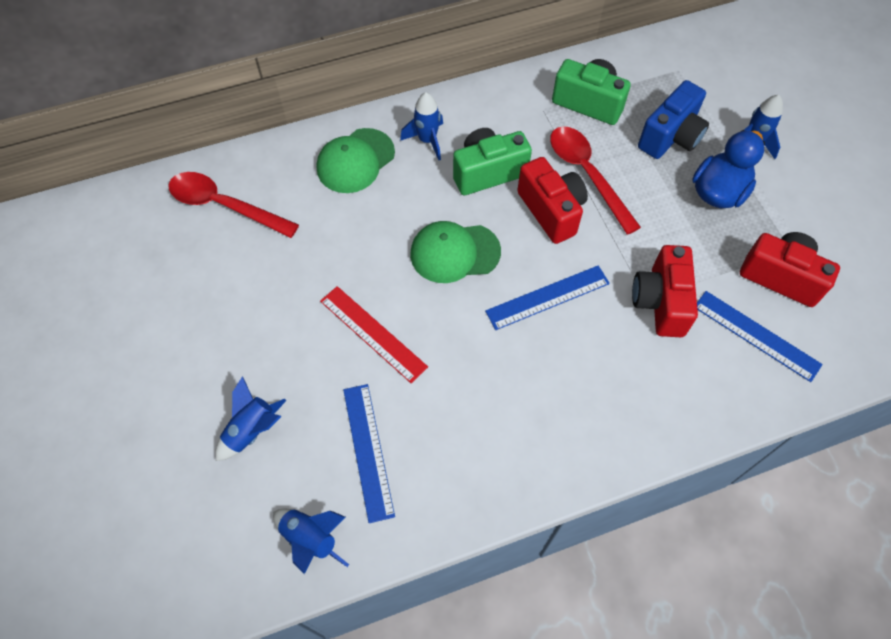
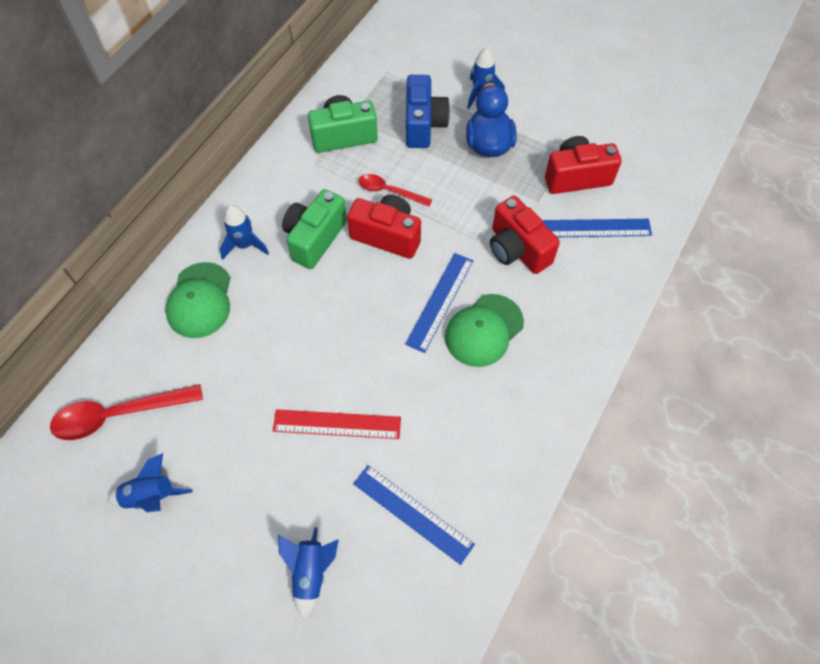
camera: 40 degrees left, 0 degrees up
blue rocket [273,509,349,574] -> blue rocket moved to [107,453,193,512]
green cap [410,221,501,283] -> green cap moved to [445,294,524,367]
red spoon [550,126,641,235] -> red spoon [359,174,432,206], size x0.61

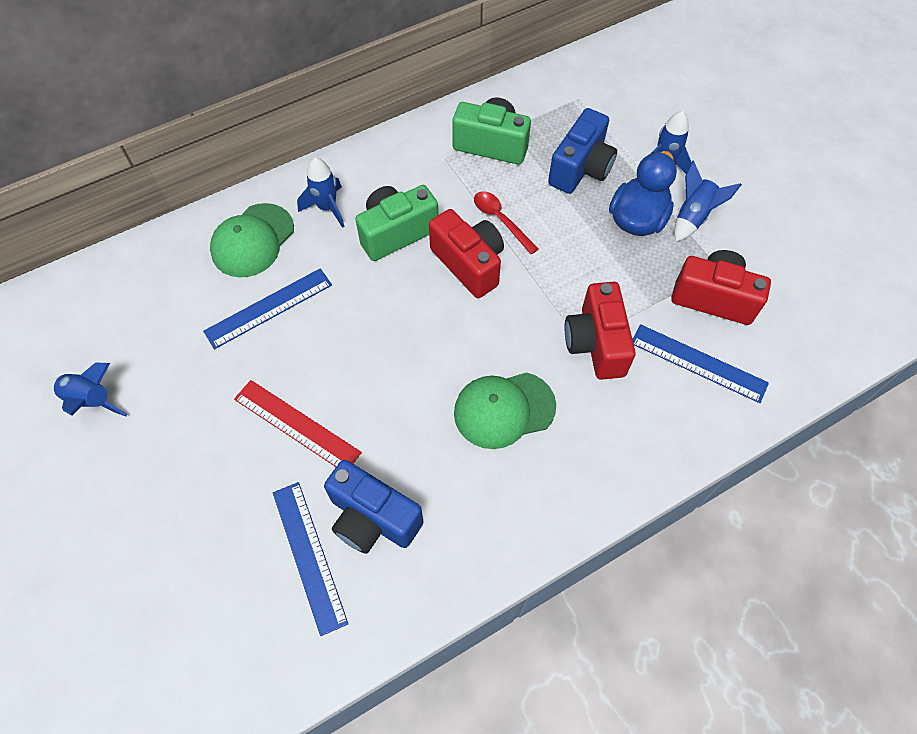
camera: 30 degrees right, 0 degrees up
red spoon [50,384,203,440] -> none
blue rocket [278,527,339,619] -> blue rocket moved to [674,160,742,242]
blue ruler [405,253,473,353] -> blue ruler moved to [203,268,332,349]
none -> blue camera [324,460,423,554]

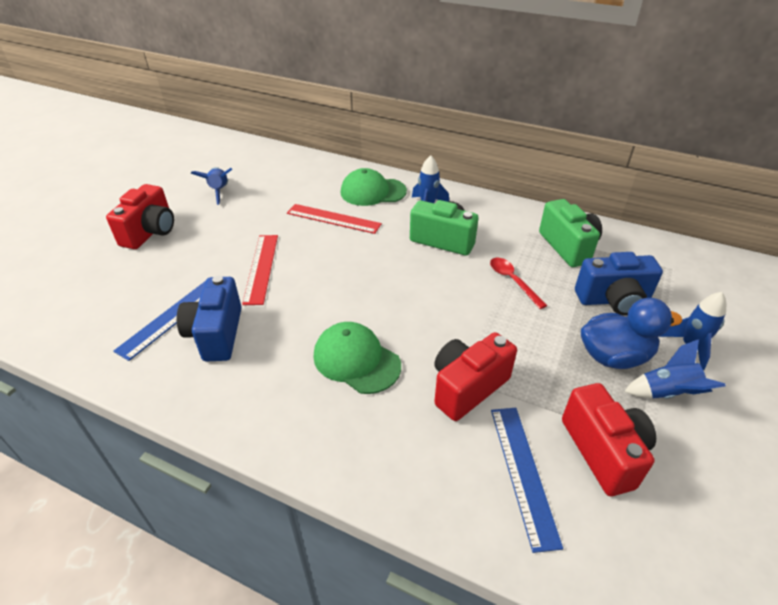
camera: 55 degrees right, 20 degrees down
blue ruler [203,268,332,349] -> red ruler [287,204,382,234]
red camera [429,209,504,298] -> red camera moved to [106,184,174,249]
red spoon [474,191,539,255] -> red spoon turned 45 degrees counterclockwise [490,258,547,309]

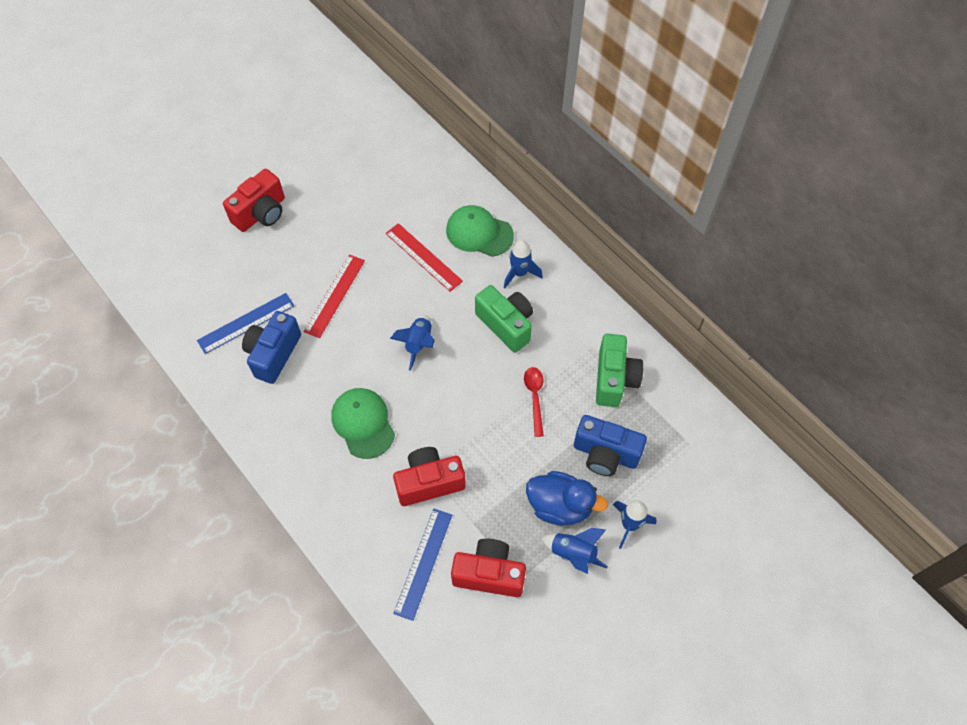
camera: 25 degrees right, 20 degrees up
blue rocket [191,167,232,205] -> blue rocket moved to [390,315,435,371]
red camera [562,383,656,496] -> red camera turned 90 degrees counterclockwise [451,539,526,597]

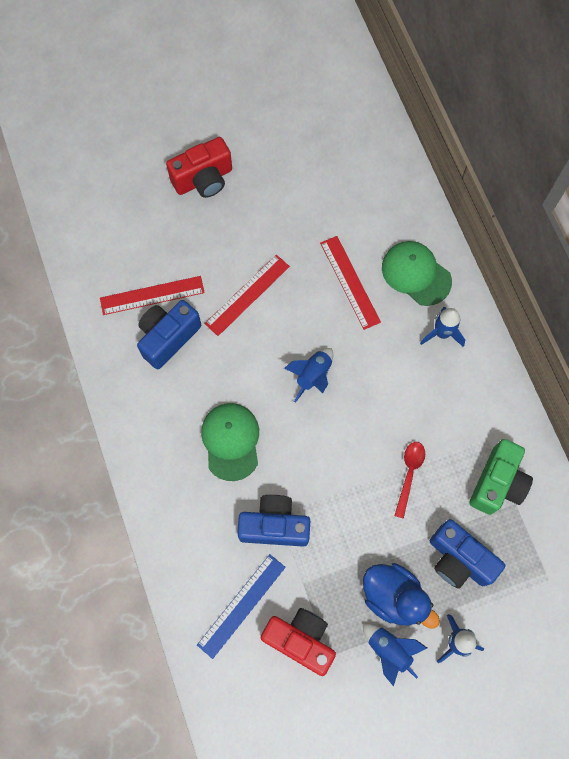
camera: 20 degrees right, 10 degrees up
blue ruler [197,293,294,354] -> red ruler [100,276,205,315]
red camera [393,447,466,506] -> blue camera [237,495,310,547]
green camera [475,285,533,353] -> none

